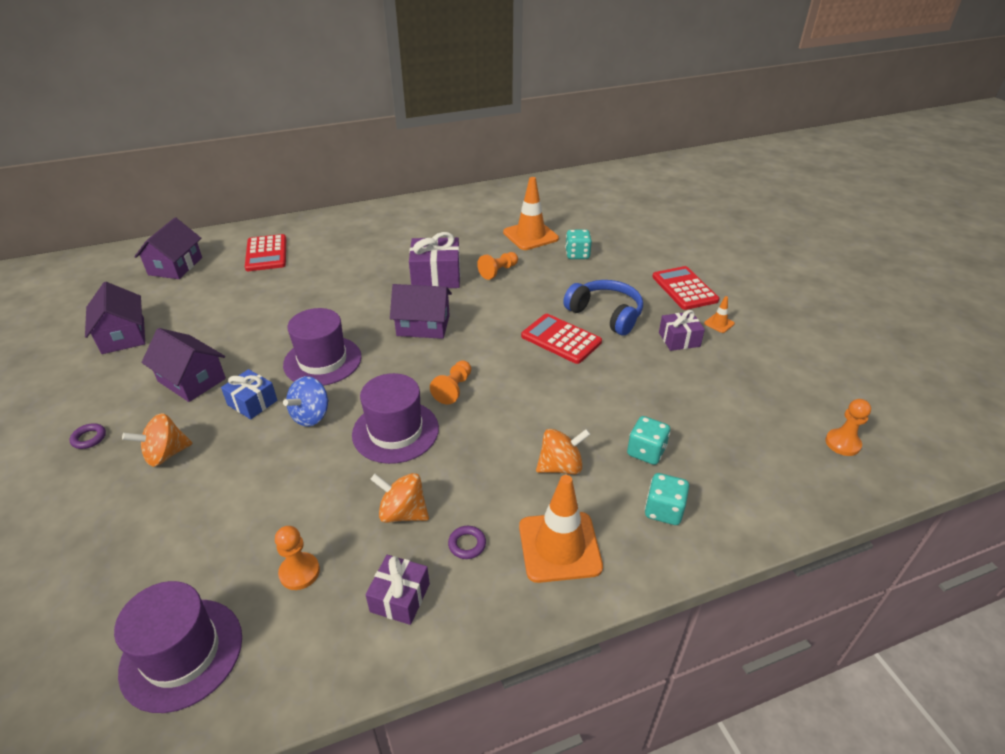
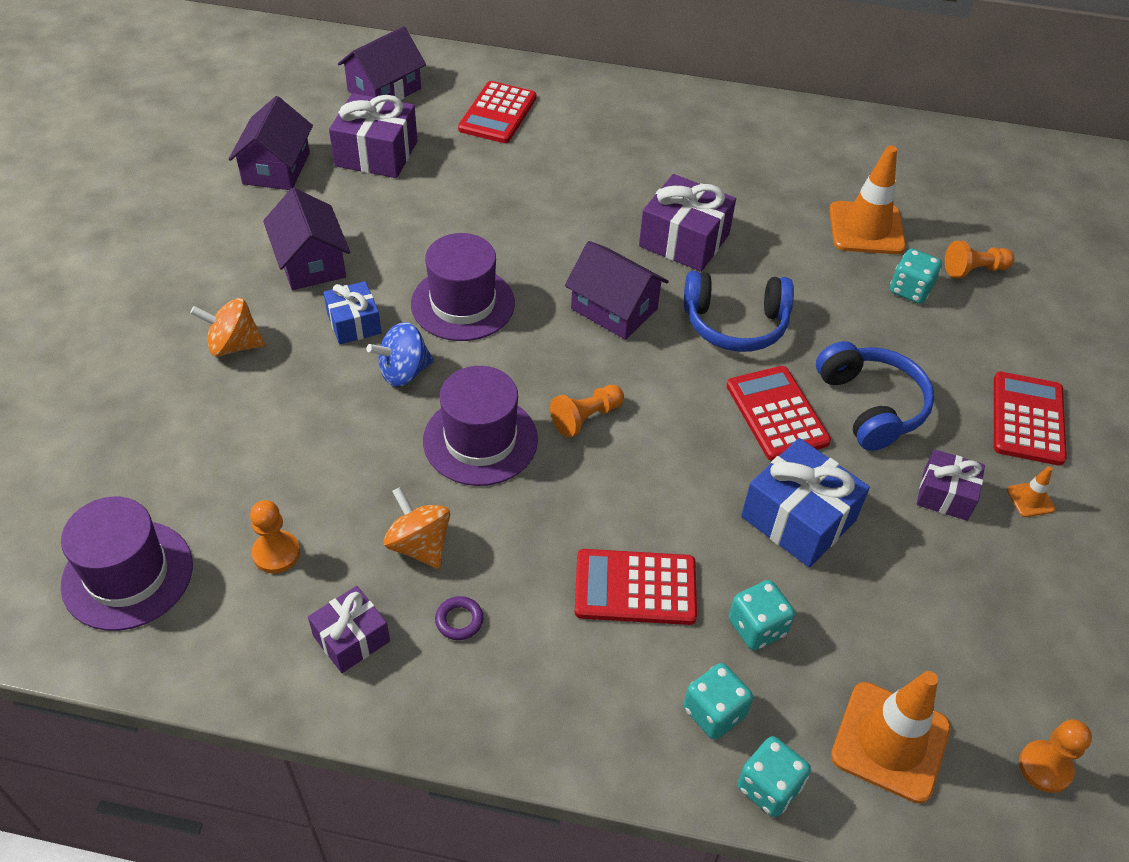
camera: 30 degrees right, 10 degrees up
purple ring [69,423,106,449] -> none
orange pawn [477,252,518,280] -> orange pawn moved to [945,241,1015,278]
orange traffic cone [519,475,603,583] -> orange traffic cone moved to [831,671,951,804]
orange spinning top [536,429,591,474] -> red calculator [575,549,697,625]
none -> purple gift [329,93,417,178]
none -> blue headphones [684,271,794,352]
none -> turquoise dice [737,736,811,817]
none -> blue gift [741,438,870,567]

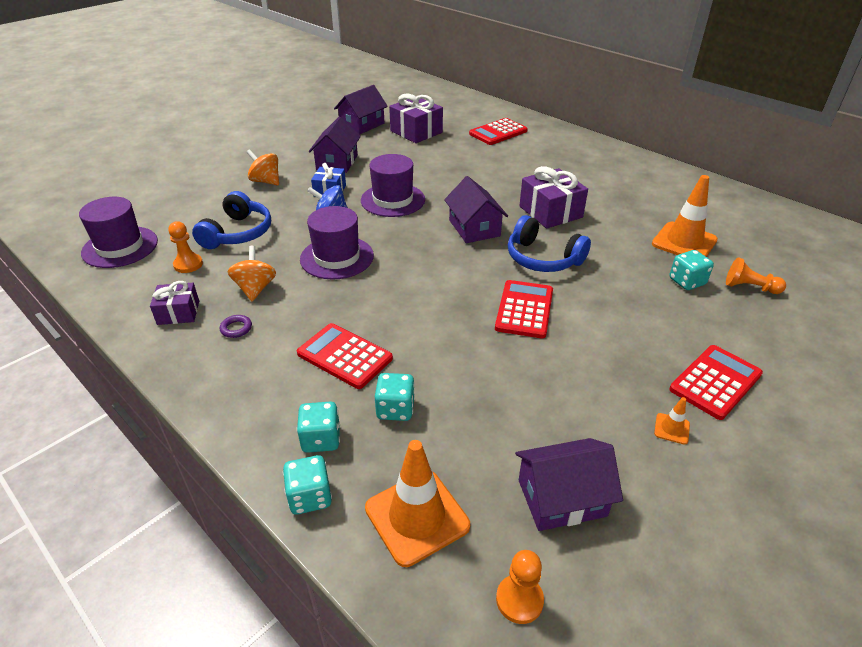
camera: 35 degrees right, 10 degrees down
purple house [338,26,426,100] -> purple house moved to [515,438,623,531]
orange pawn [550,385,624,437] -> none
blue gift [741,438,870,567] -> none
blue headphones [816,341,934,451] -> blue headphones moved to [192,191,271,249]
purple gift [917,449,985,521] -> none

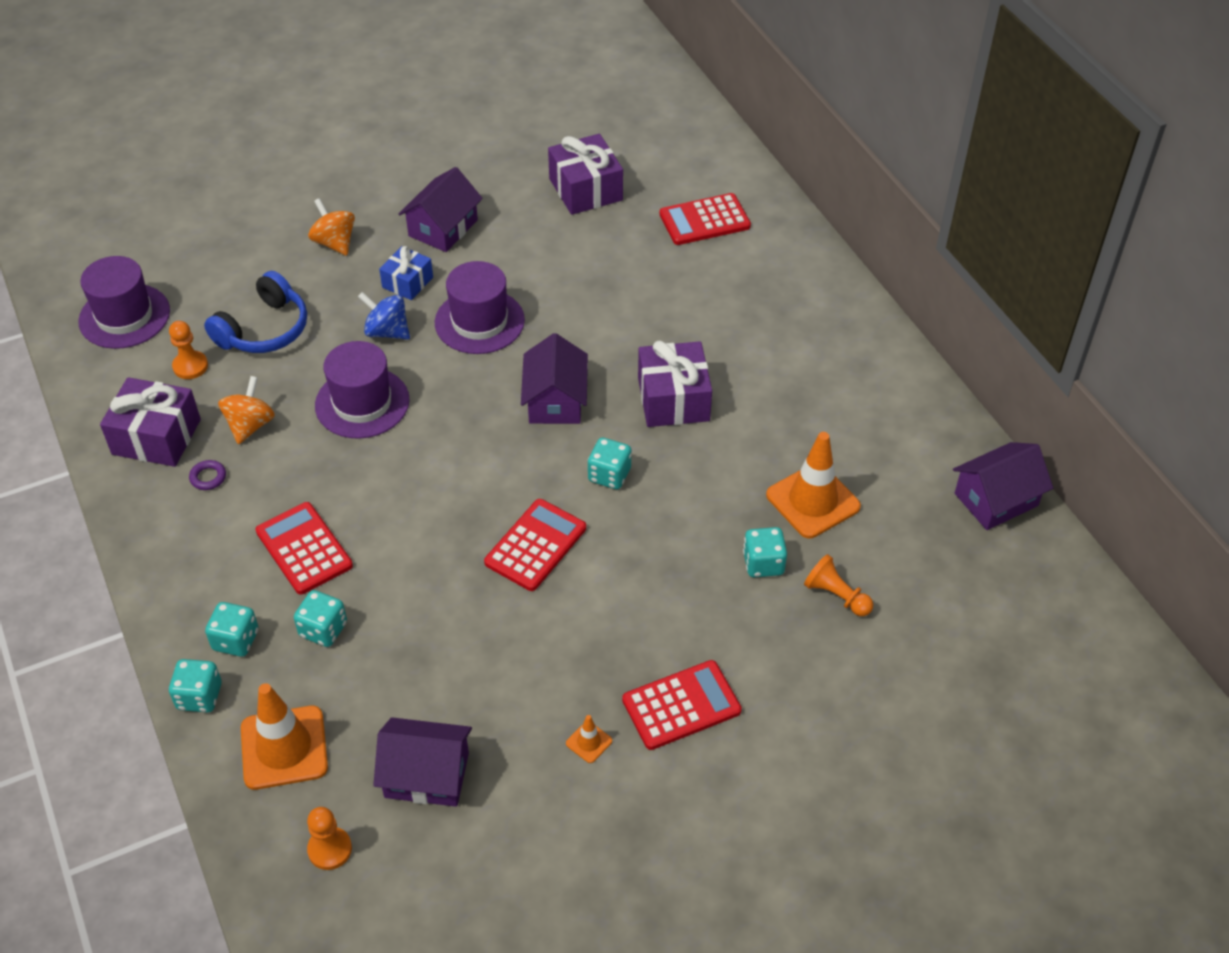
camera: 20 degrees right, 10 degrees up
purple gift [150,281,199,325] -> purple gift [100,377,201,467], size x1.64
purple house [334,85,388,134] -> purple house moved to [953,442,1053,530]
blue headphones [508,215,591,272] -> turquoise dice [588,438,632,489]

